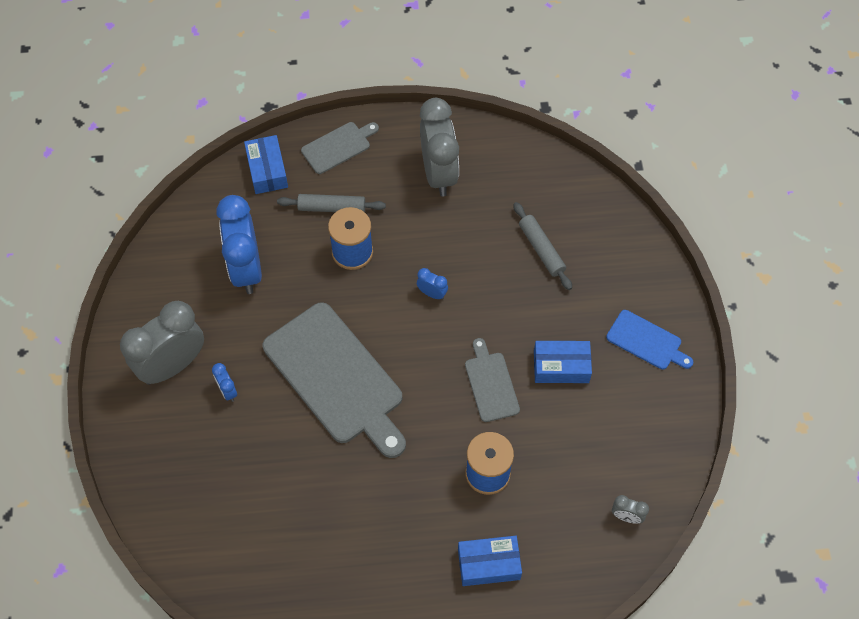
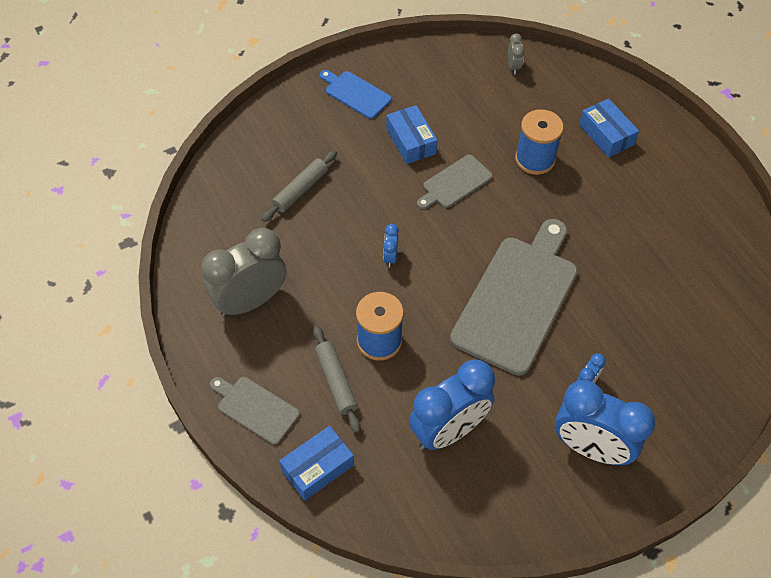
camera: 115 degrees left, 5 degrees down
grey clock [120,301,204,385] -> blue clock [555,380,656,465]
blue cutting board [606,310,693,370] -> blue cutting board turned 60 degrees counterclockwise [320,70,392,119]

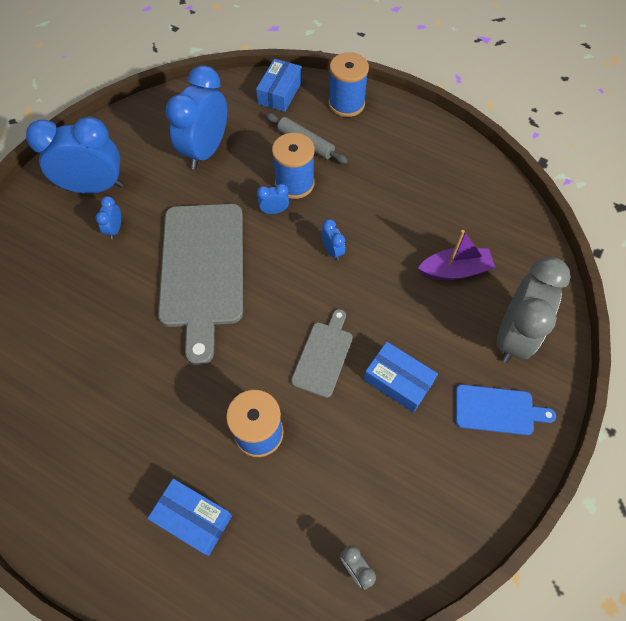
camera: 150 degrees right, 5 degrees up
grey clock [201,228,286,317] -> grey clock moved to [497,257,571,363]
grey cutting board [210,377,300,445] -> blue spool [329,52,369,117]
grey rolling pin [261,150,337,222] -> purple boat [418,230,495,280]
none -> blue clock [257,184,289,214]

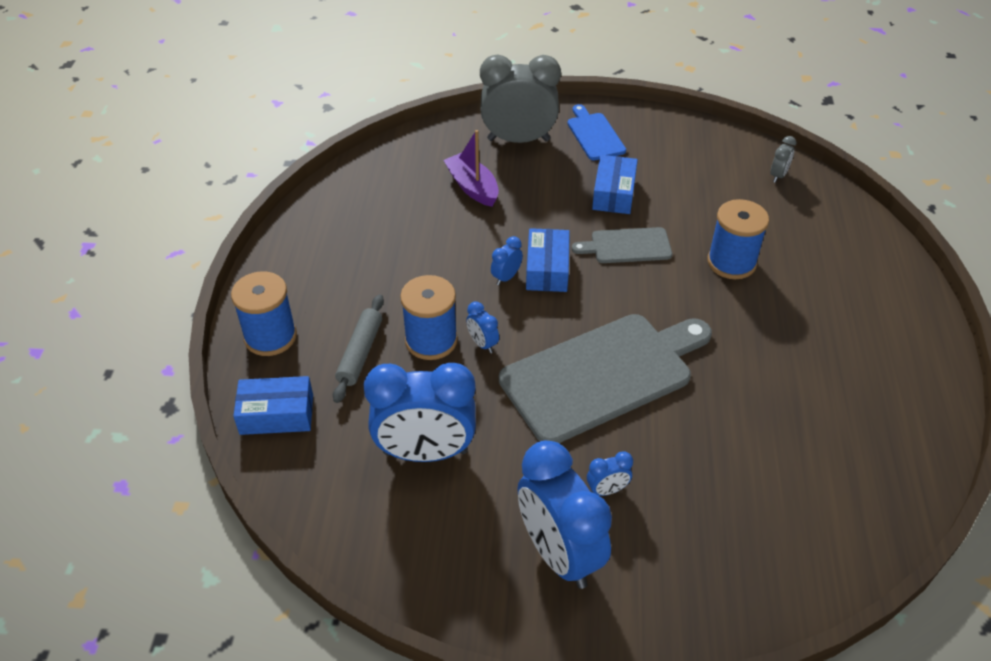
camera: 115 degrees left, 15 degrees down
blue box [147,479,232,556] -> blue box moved to [526,228,570,292]

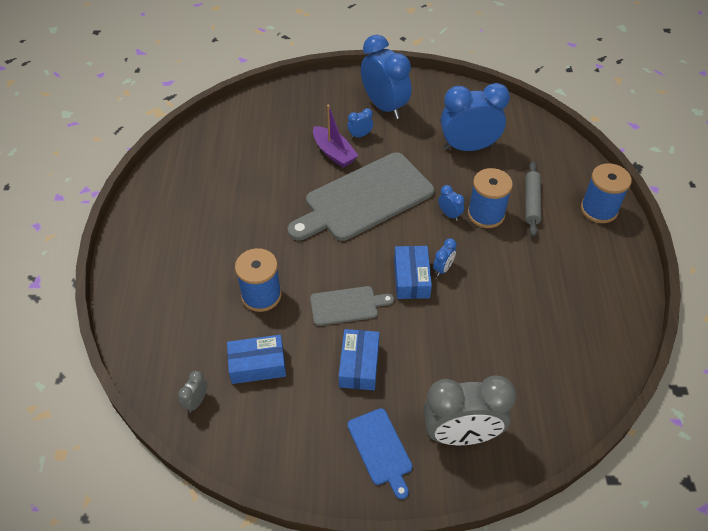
camera: 175 degrees right, 5 degrees up
blue box [233,376,313,435] -> blue box moved to [227,335,286,384]
purple boat [443,130,499,207] -> purple boat moved to [313,105,359,168]

